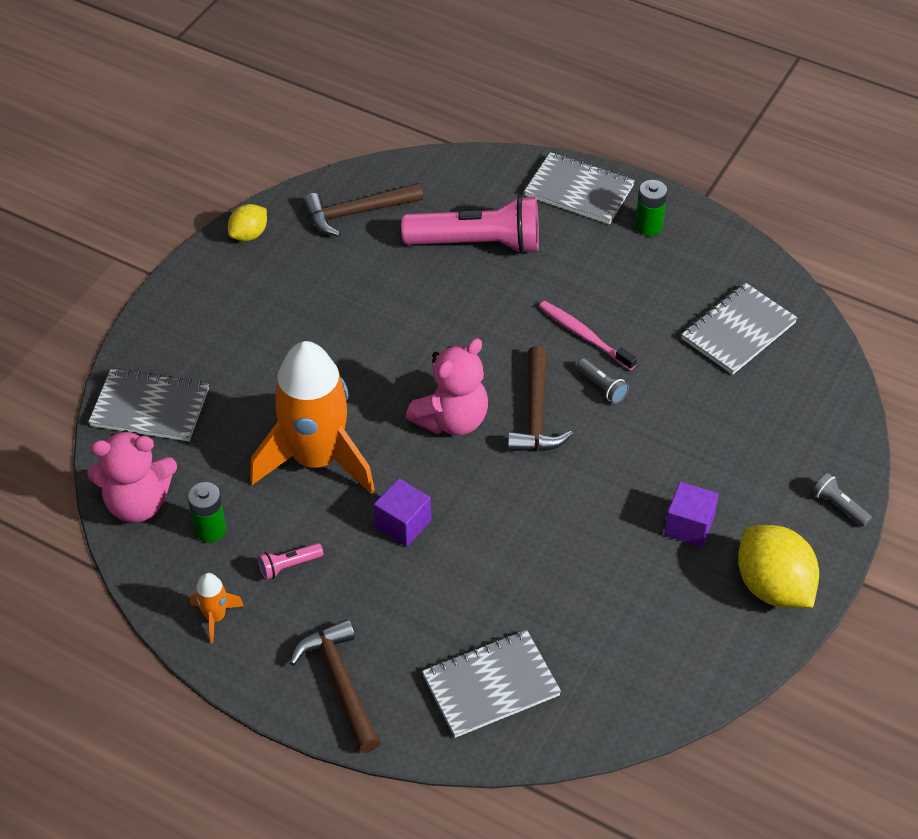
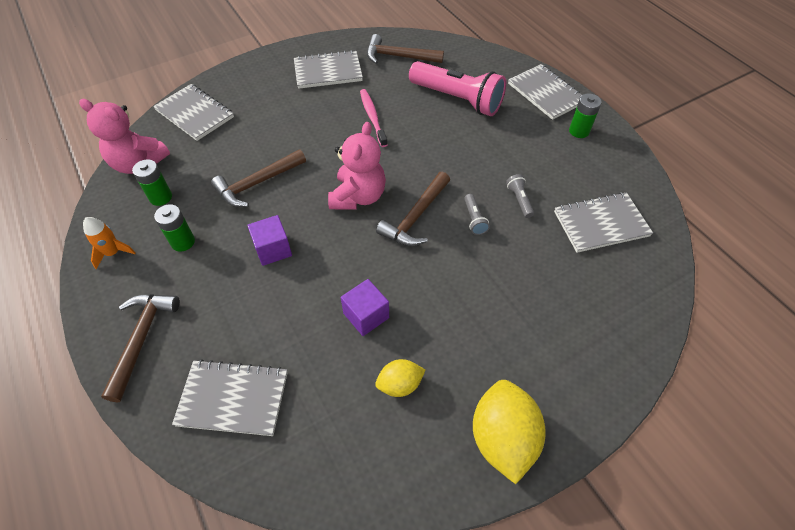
camera: 30 degrees right, 5 degrees up
yellow lemon [228,204,267,241] -> yellow lemon moved to [375,359,426,397]
orange rocket [250,341,375,494] -> brown hammer [211,149,306,207]
pink flashlight [258,543,323,580] -> green battery [154,204,195,252]
pink teddy bear [406,338,488,435] -> pink teddy bear turned 60 degrees counterclockwise [328,122,386,210]
pink toothbrush [539,301,637,371] -> pink toothbrush moved to [360,89,388,147]
purple cube [664,482,719,547] -> purple cube moved to [341,279,389,336]
grey flashlight [812,473,872,527] -> grey flashlight moved to [506,174,534,218]
none -> grey notebook [294,50,363,89]

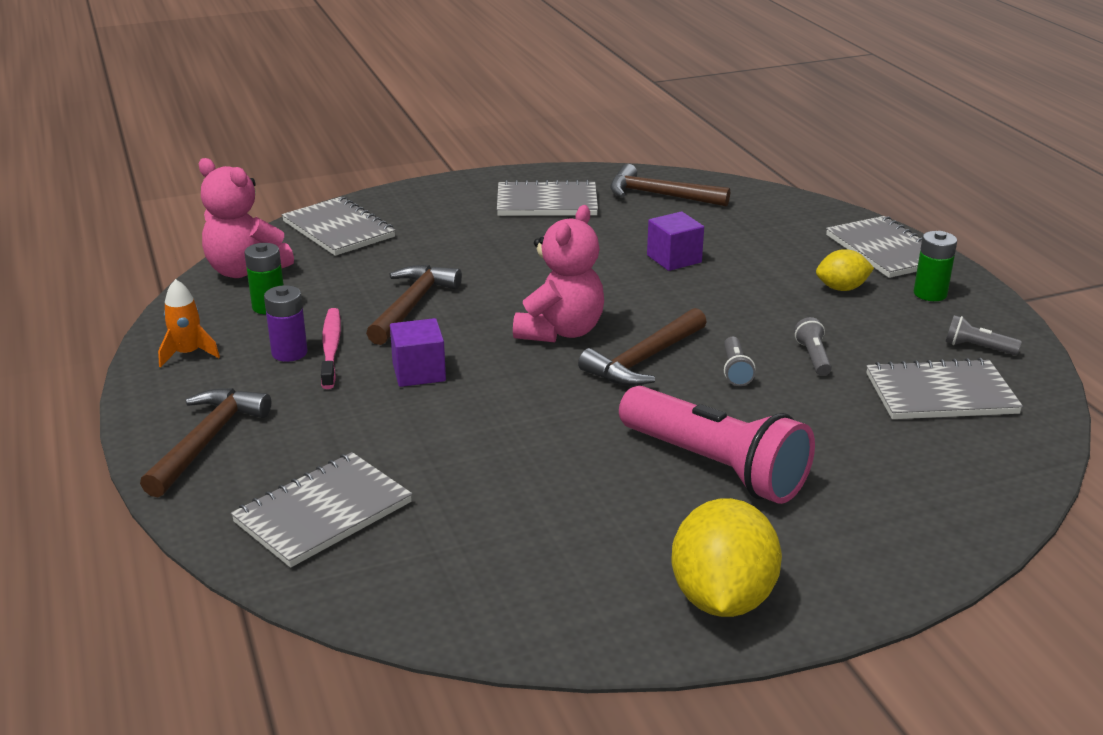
camera: 10 degrees right, 25 degrees down
green battery [154,204,195,252] -> purple battery [264,285,308,362]
grey notebook [172,359,288,436] -> grey notebook turned 60 degrees counterclockwise [231,452,412,568]
brown hammer [211,149,306,207] -> brown hammer turned 135 degrees clockwise [366,265,462,345]
purple cube [341,279,389,336] -> purple cube moved to [647,212,704,271]
pink toothbrush [360,89,388,147] -> pink toothbrush moved to [321,308,341,389]
yellow lemon [375,359,426,397] -> yellow lemon moved to [816,249,874,291]
pink flashlight [409,61,506,116] -> pink flashlight moved to [619,386,815,504]
none -> grey flashlight [946,315,1022,355]

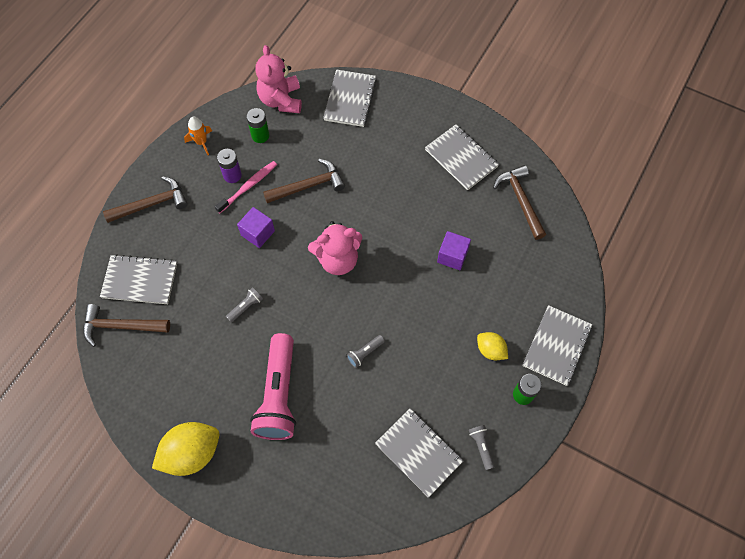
camera: 50 degrees right, 35 degrees up
brown hammer [578,308,707,386] -> brown hammer moved to [83,304,170,347]
grey flashlight [794,317,832,376] -> grey flashlight moved to [226,287,263,322]

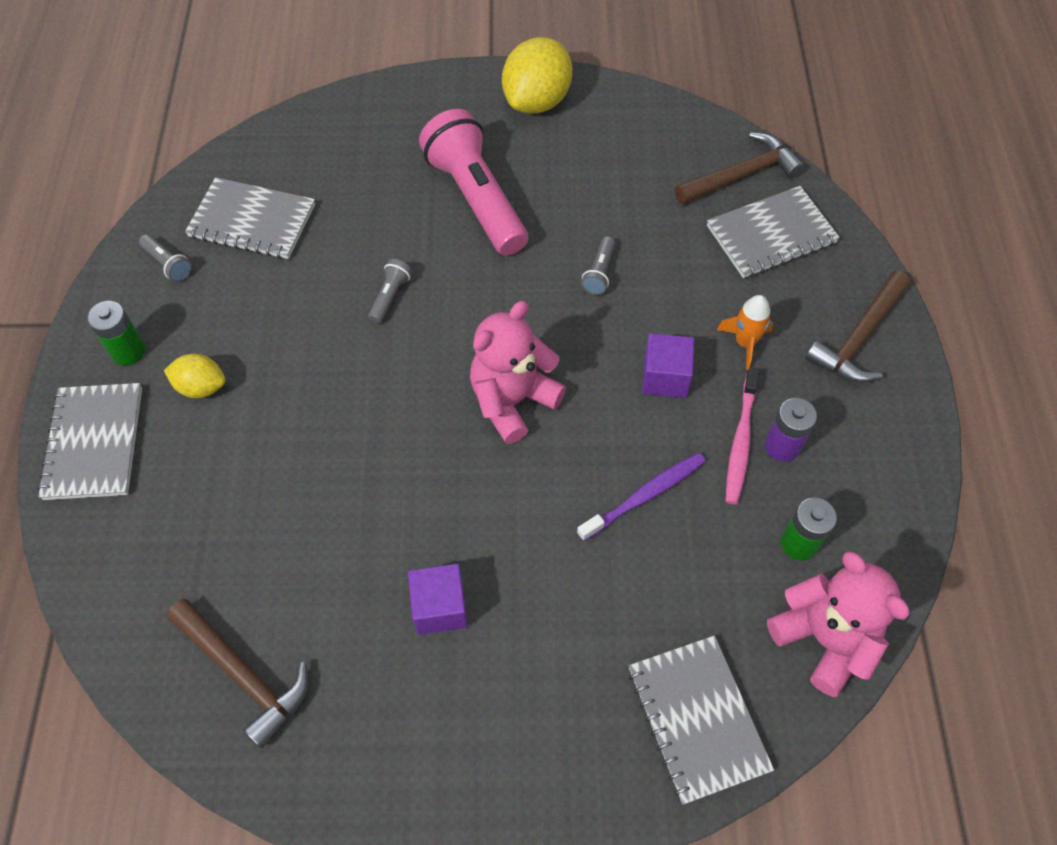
camera: 150 degrees right, 5 degrees down
orange rocket [184,117,212,155] -> orange rocket moved to [717,295,773,370]
brown hammer [263,159,345,203] -> purple toothbrush [577,453,706,541]
grey notebook [425,124,499,190] -> none
purple cube [437,231,471,270] -> purple cube moved to [408,564,468,635]

